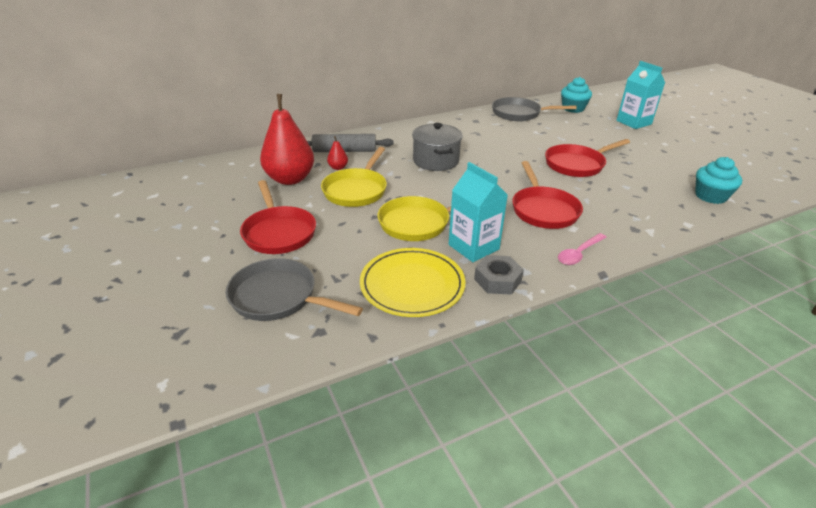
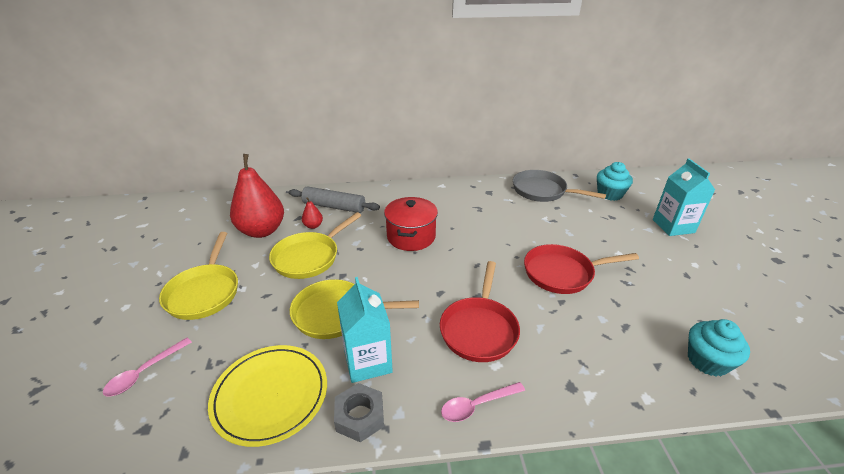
camera: 20 degrees right, 0 degrees up
grey pan [226,258,363,321] -> pink spoon [103,338,192,396]
red pan [240,180,316,254] -> yellow pan [159,232,238,320]
grey pot [412,123,463,171] -> red pot [384,197,438,251]

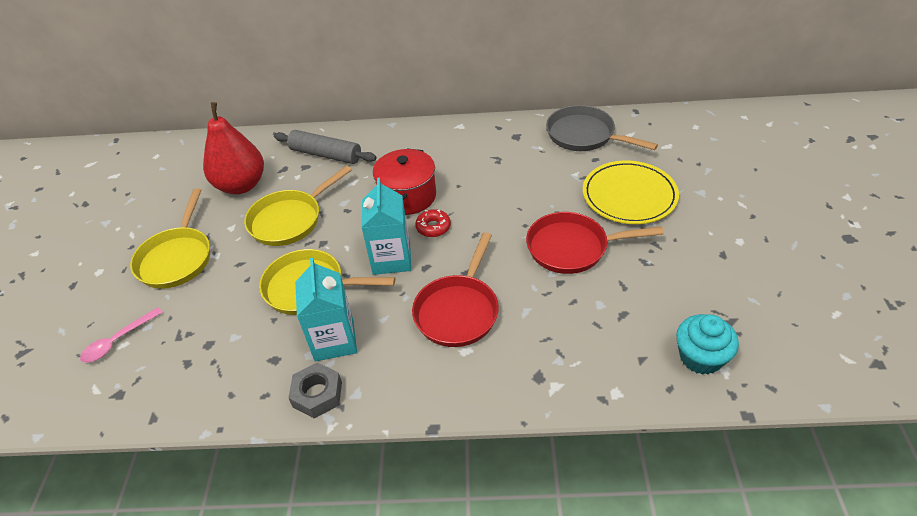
camera: 10 degrees right, 10 degrees up
yellow plate [208,345,327,447] -> yellow plate moved to [583,160,679,224]
red pear [302,197,323,229] -> none
pink spoon [441,382,525,422] -> none
turquoise cupcake [597,162,633,201] -> none
turquoise carton [653,158,715,236] -> turquoise carton moved to [361,177,411,275]
none -> red donut [415,209,451,237]

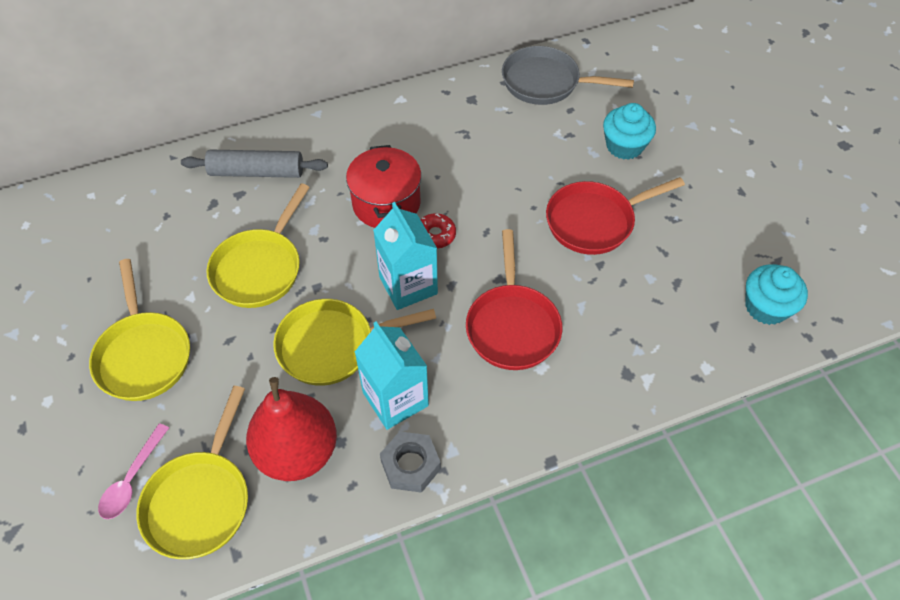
camera: 25 degrees left, 10 degrees up
red pear [203,102,264,194] -> red pear moved to [246,377,337,481]
yellow plate [583,160,679,224] -> turquoise cupcake [603,103,656,160]
none -> yellow pan [136,386,248,559]

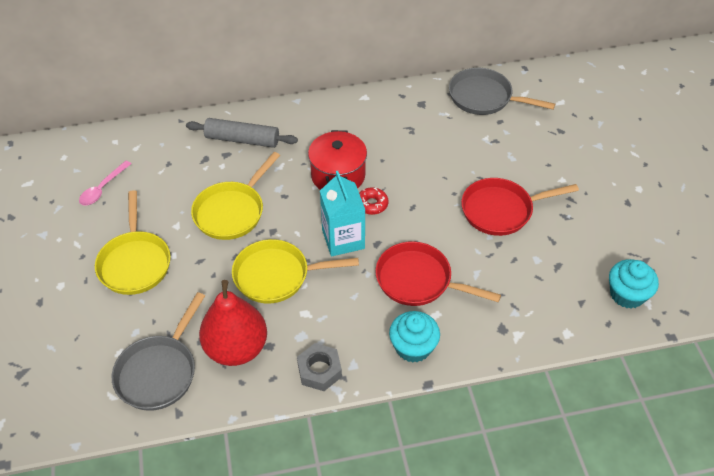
camera: 10 degrees right, 5 degrees down
pink spoon [98,423,169,519] -> pink spoon moved to [79,161,131,206]
yellow pan [136,386,248,559] -> grey pan [112,292,205,411]
turquoise carton [355,322,429,430] -> none
red pan [466,229,562,370] -> red pan turned 105 degrees clockwise [375,242,501,306]
turquoise cupcake [603,103,656,160] -> turquoise cupcake moved to [389,311,440,363]

